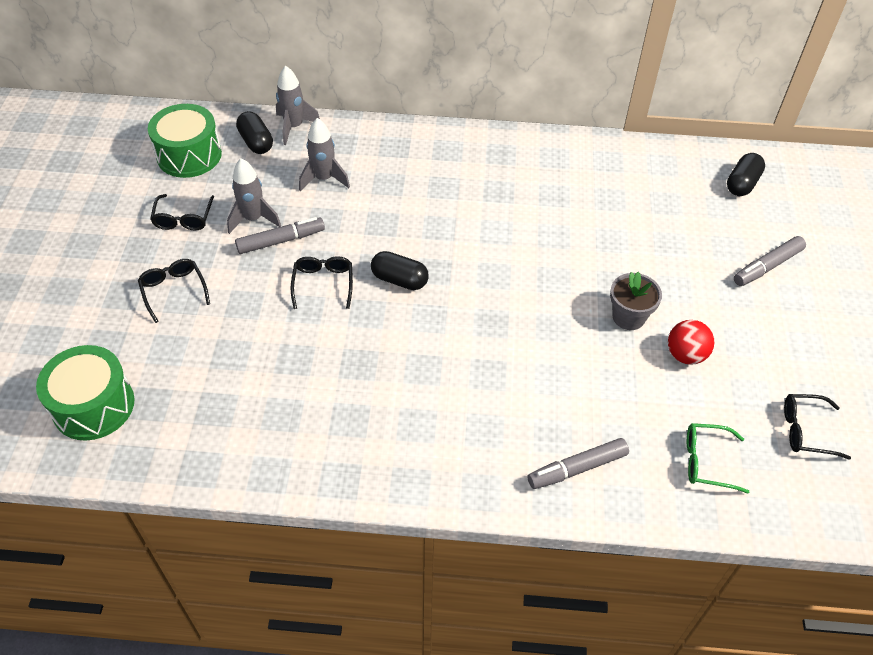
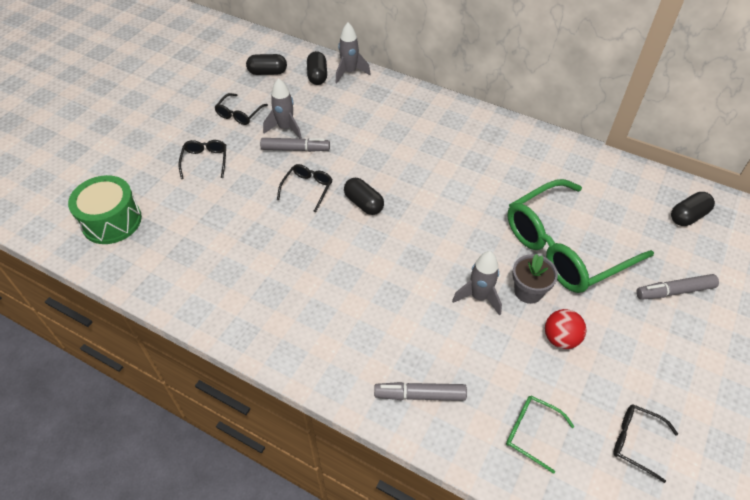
camera: 25 degrees right, 0 degrees up
green drum [148,104,222,178] -> black capsule [246,54,287,75]
grey rocket [299,118,350,191] -> grey rocket moved to [452,251,502,316]
none -> green glasses [508,179,654,293]

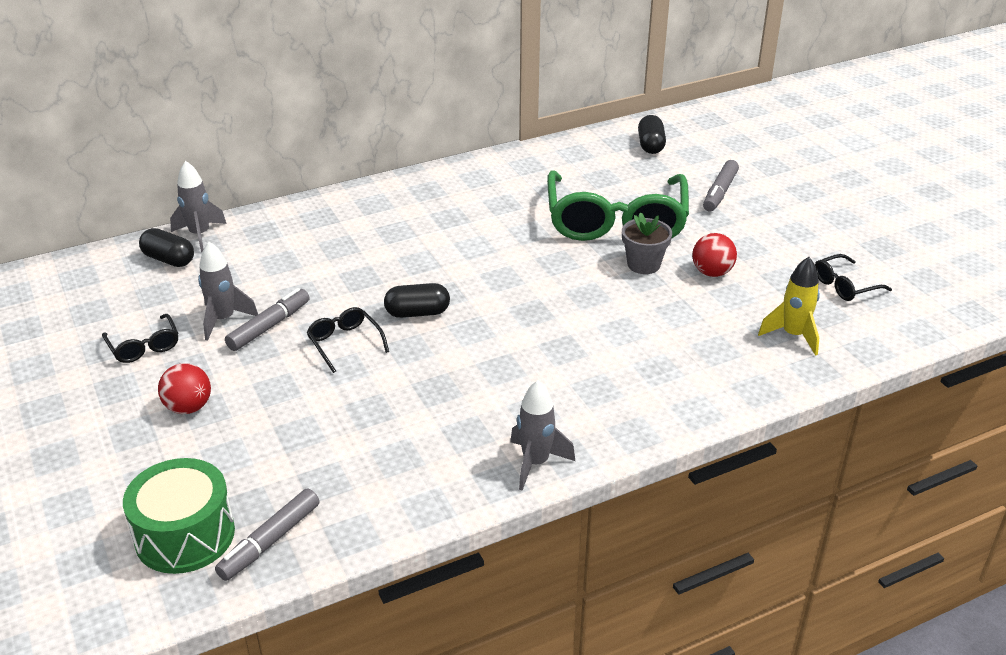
camera: 55 degrees left, 15 degrees down
black glasses [178,140,226,179] -> red ball [158,363,211,414]
black capsule [246,54,287,75] -> none
grey marker [374,382,467,401] -> grey marker moved to [215,489,319,581]
grey rocket [452,251,502,316] -> grey rocket moved to [510,380,575,491]
green glasses [506,396,575,474] -> yellow rocket [758,257,820,356]

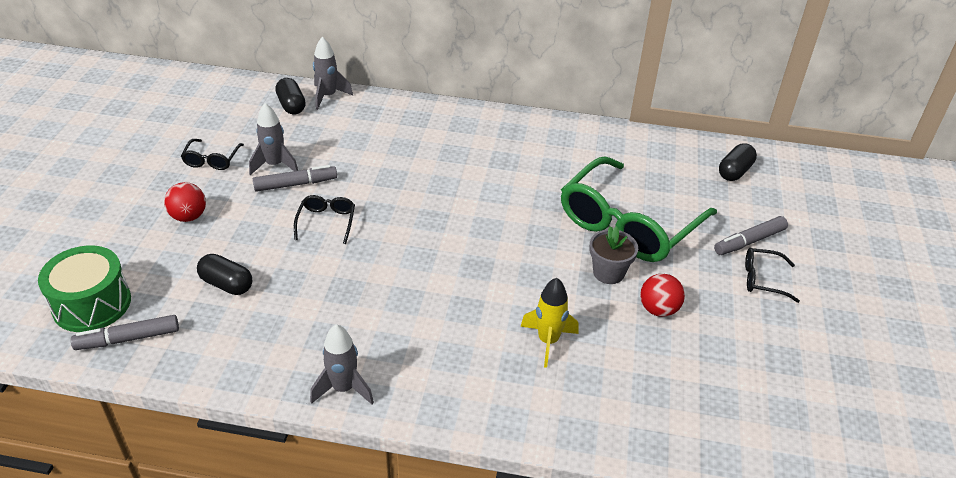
camera: 35 degrees right, 5 degrees up
black capsule [384,283,450,318] -> black capsule moved to [197,254,252,295]
yellow rocket [758,257,820,356] -> yellow rocket moved to [521,278,579,368]
black glasses [815,254,892,301] -> black glasses moved to [745,248,800,303]

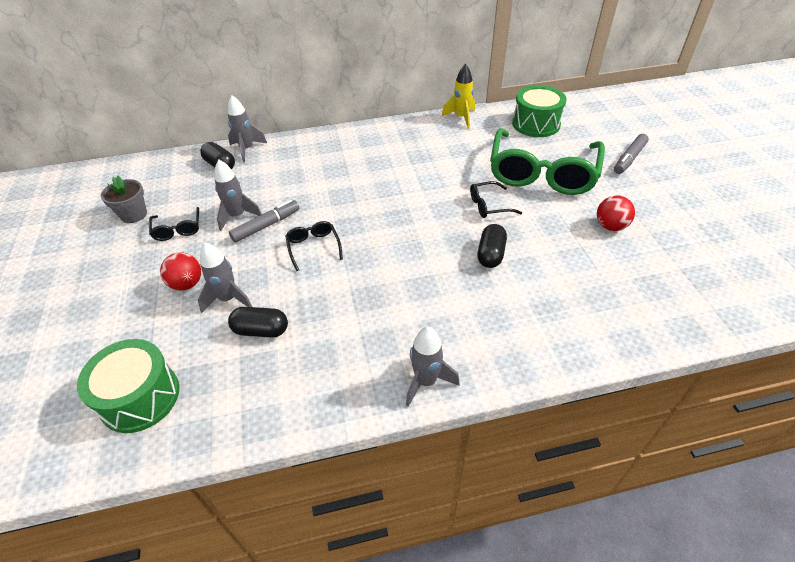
camera: 20 degrees left, 5 degrees up
grey marker [71,315,179,350] -> none
yellow rocket [521,278,579,368] -> yellow rocket moved to [442,64,475,129]
grey flower pot [589,226,638,284] -> grey flower pot moved to [101,176,147,223]
black capsule [719,143,757,181] -> black capsule moved to [477,224,507,268]
black glasses [745,248,800,303] -> black glasses moved to [470,181,522,218]
none -> grey rocket [198,242,252,313]
none -> green drum [512,85,567,137]

